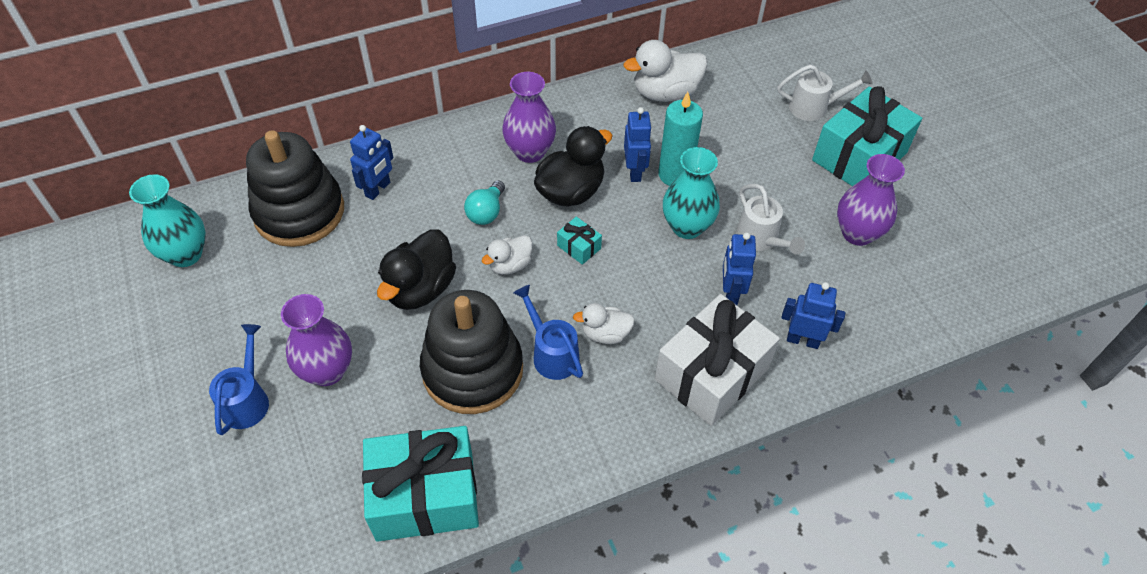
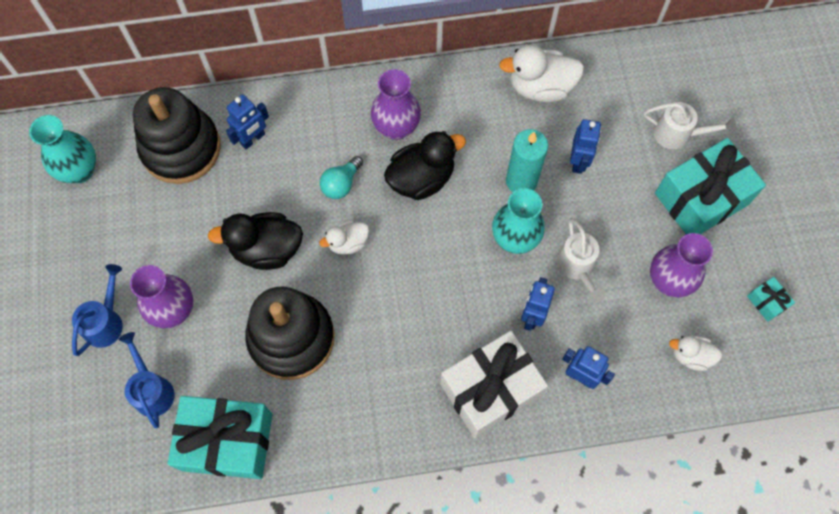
camera: 15 degrees right, 15 degrees up
black duck [377,230,456,310] -> black duck turned 45 degrees clockwise [208,212,303,270]
blue watering can [514,285,583,380] -> blue watering can moved to [119,332,175,428]
turquoise gift [557,217,602,265] -> turquoise gift moved to [747,277,795,322]
white duck [573,303,635,344] -> white duck moved to [669,335,722,371]
blue robot [624,107,652,182] -> blue robot moved to [570,119,601,174]

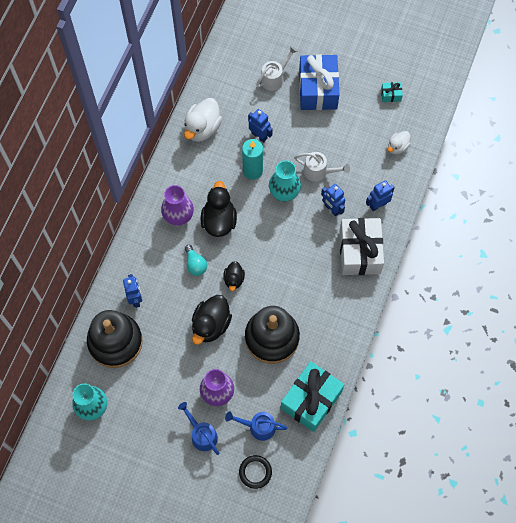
camera: 60 degrees left, 0 degrees up
white duck [319,220,369,255] -> black duck [223,261,245,291]
purple vase [650,233,713,297] -> none
turquoise gift [655,138,766,234] -> blue gift [299,54,339,110]
none -> black ring [239,455,272,489]

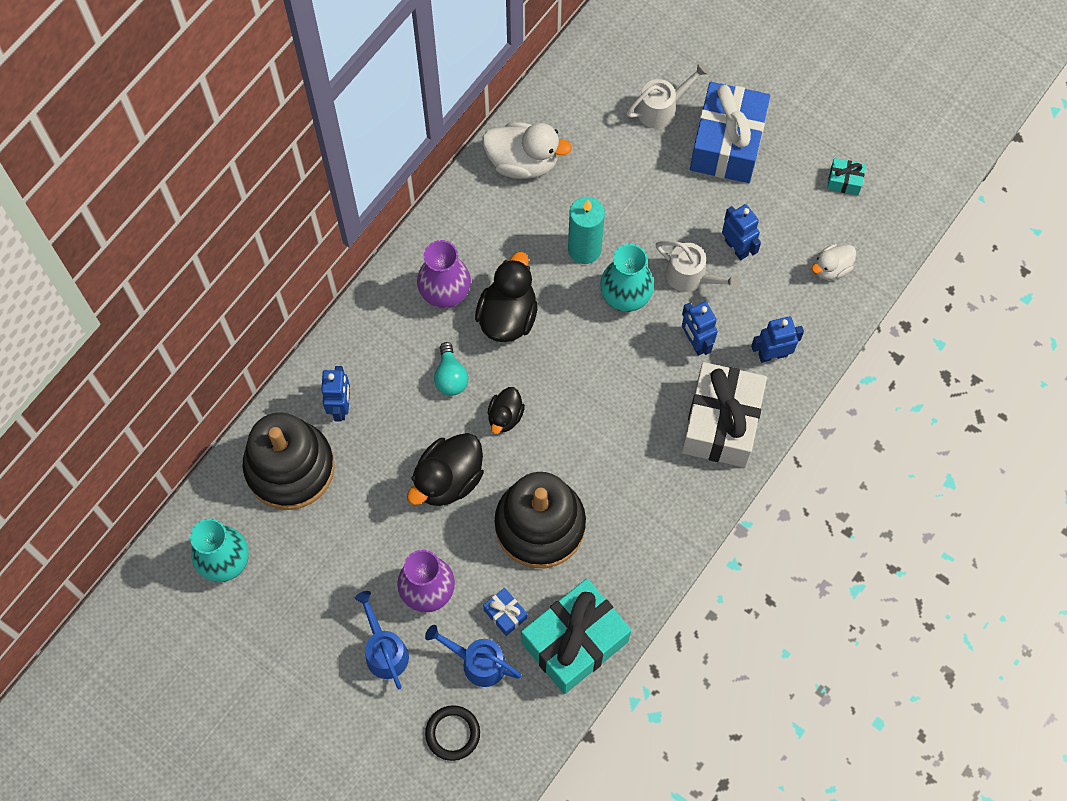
camera: 15 degrees right, 0 degrees up
white duck [184,98,222,142] -> white duck turned 120 degrees counterclockwise [482,122,572,179]
blue robot [248,109,273,143] -> blue robot moved to [722,204,761,260]
none -> blue gift [483,588,527,636]

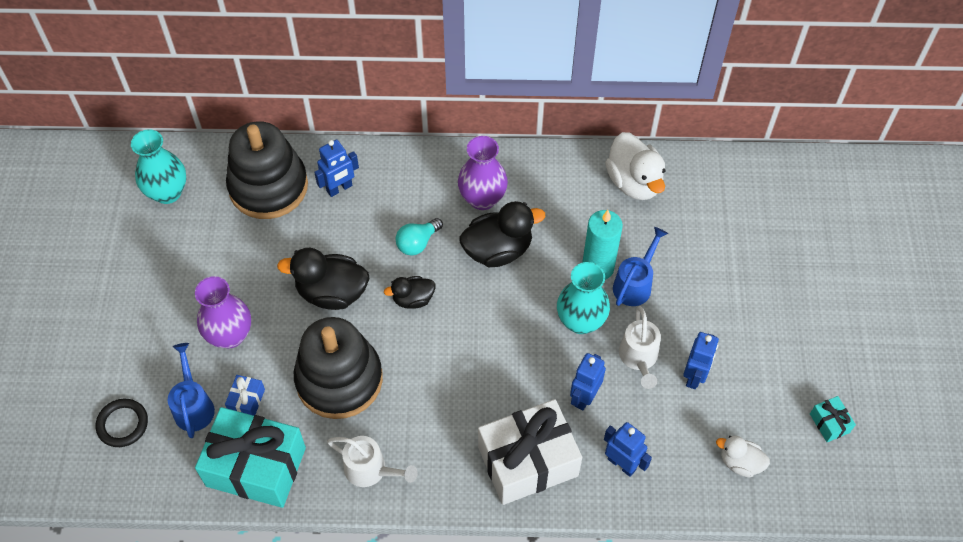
camera: 55 degrees right, 10 degrees down
blue watering can [355,591,409,690] -> blue watering can moved to [613,227,668,306]
white watering can [626,62,709,129] -> white watering can moved to [327,436,418,487]
blue gift [690,82,770,183] -> none

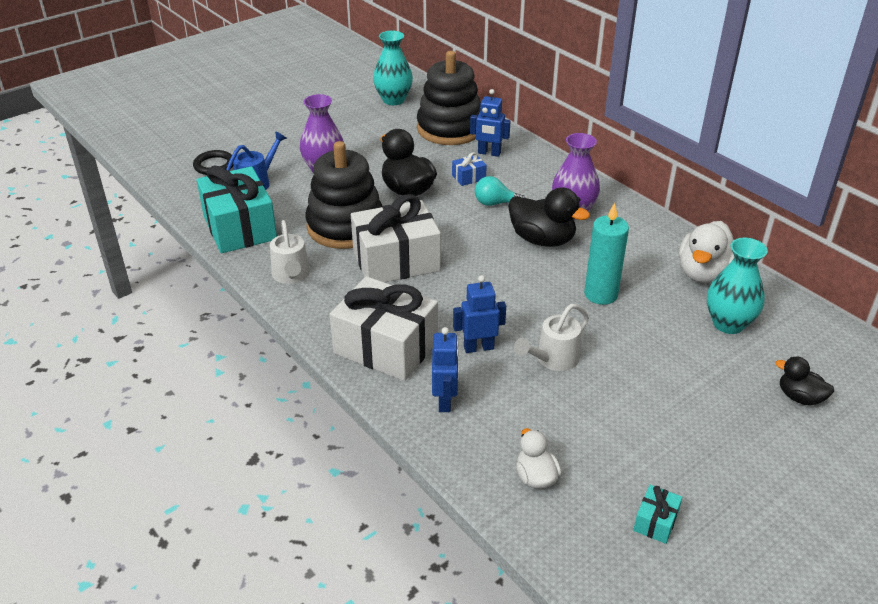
camera: 50 degrees right, 20 degrees down
blue gift [225,375,265,416] -> blue gift moved to [452,152,487,186]
black duck [384,276,435,309] -> black duck moved to [775,357,834,406]
turquoise vase [557,262,610,334] -> turquoise vase moved to [707,238,768,334]
blue watering can [613,227,668,306] -> none
blue robot [683,332,719,389] -> none
none -> white gift [351,194,441,283]

